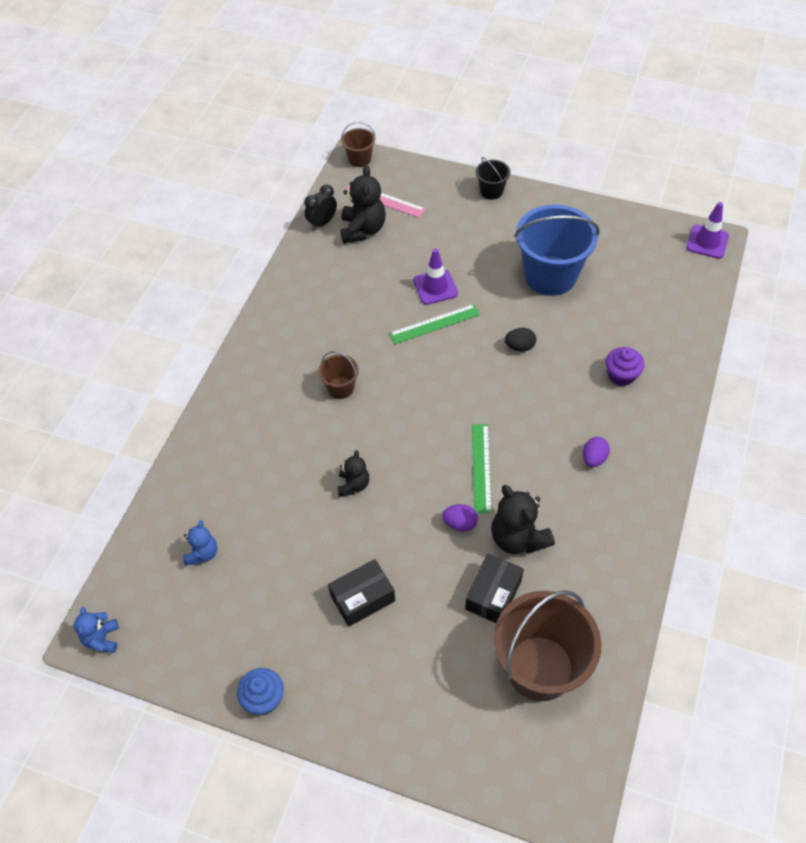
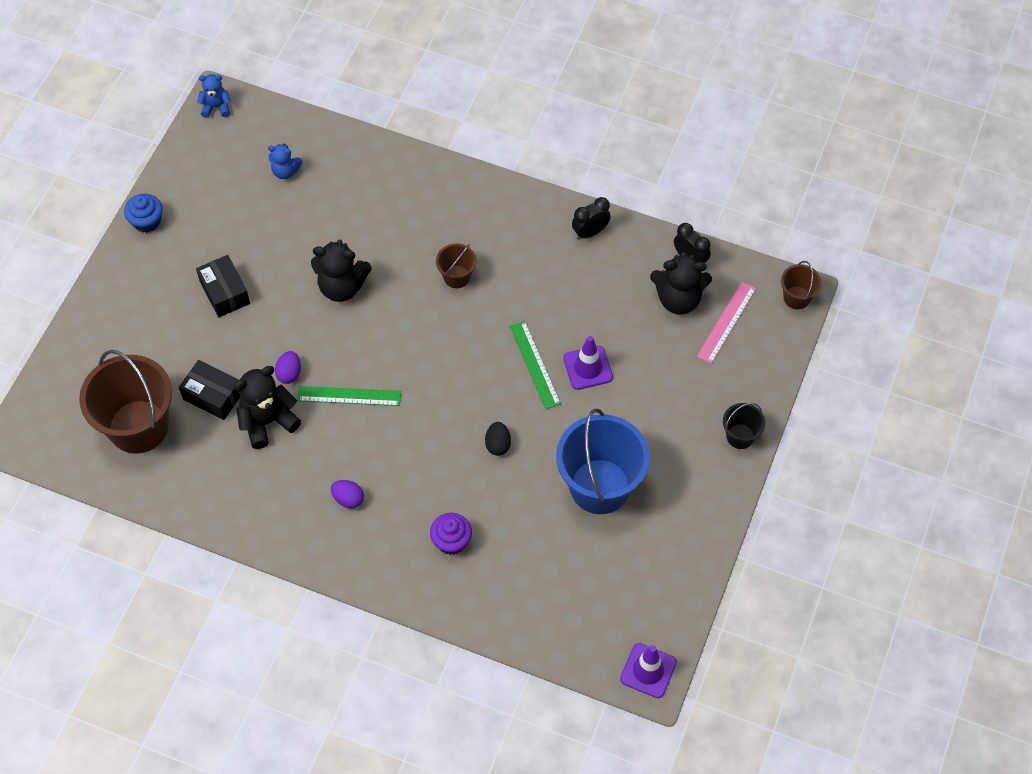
camera: 90 degrees right, 5 degrees up
black teddy bear [337,450,369,497] -> black teddy bear [311,240,371,302], size x1.70
none -> black clock [572,197,611,240]

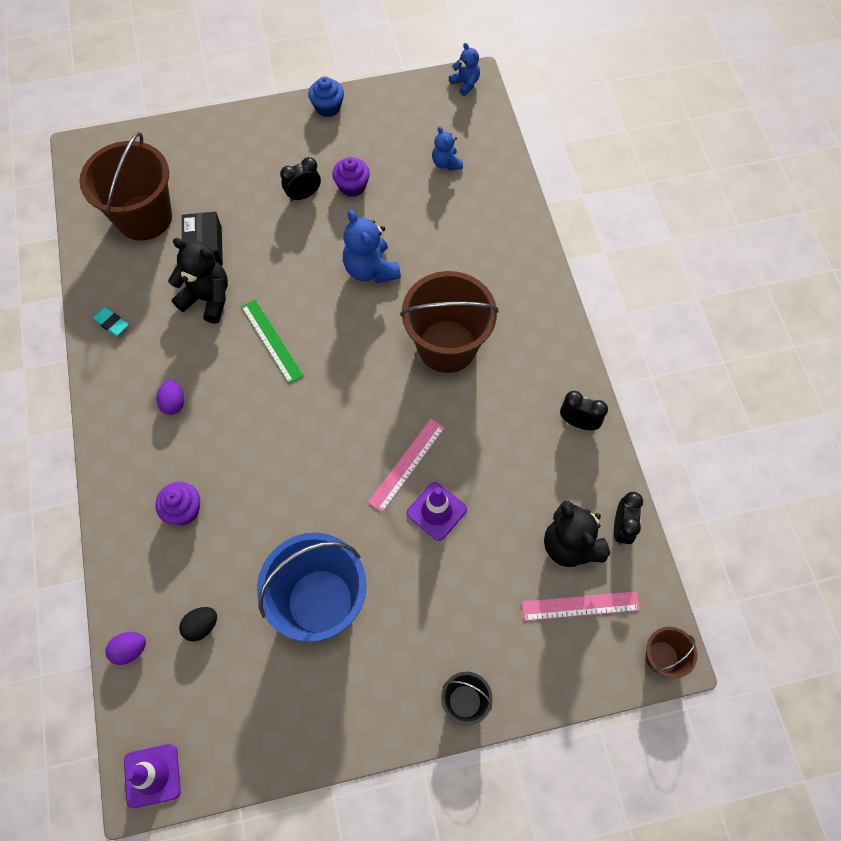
camera: 55 degrees right, 5 degrees up
black box [196,255,250,318] -> black clock [280,157,321,202]
purple egg [275,351,301,384] -> purple egg moved to [106,632,146,665]
black teddy bear [311,240,371,302] -> blue teddy bear [343,210,401,283]
brown bucket [436,243,476,288] -> brown bucket [400,271,498,373], size x2.13
black egg [485,422,511,456] -> black egg moved to [179,607,217,641]
green ruler [510,321,561,410] -> pink ruler [368,419,445,512]
none -> turquoise eraser [92,307,129,336]
none -> purple cupcake [332,157,370,197]

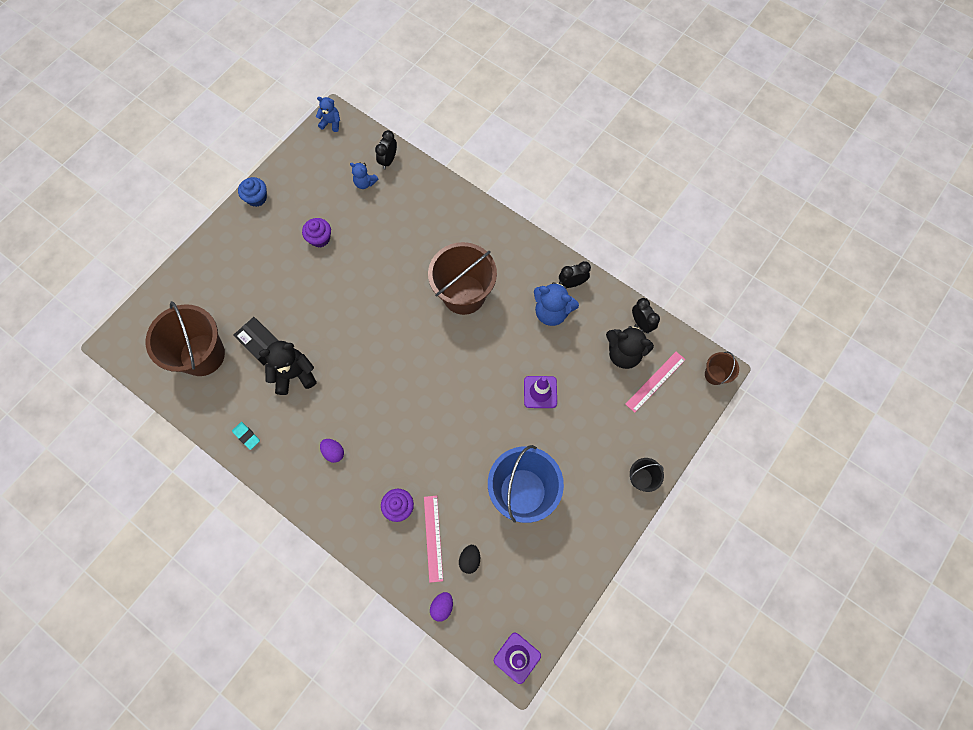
camera: 40 degrees left, 5 degrees up
turquoise eraser [92,307,129,336] -> turquoise eraser turned 45 degrees clockwise [232,422,260,450]
green ruler [241,299,304,384] -> none
black clock [280,157,321,202] -> black clock moved to [375,130,397,169]
blue teddy bear [343,210,401,283] -> blue teddy bear moved to [534,281,579,326]
pink ruler [368,419,445,512] -> pink ruler moved to [424,496,443,583]

